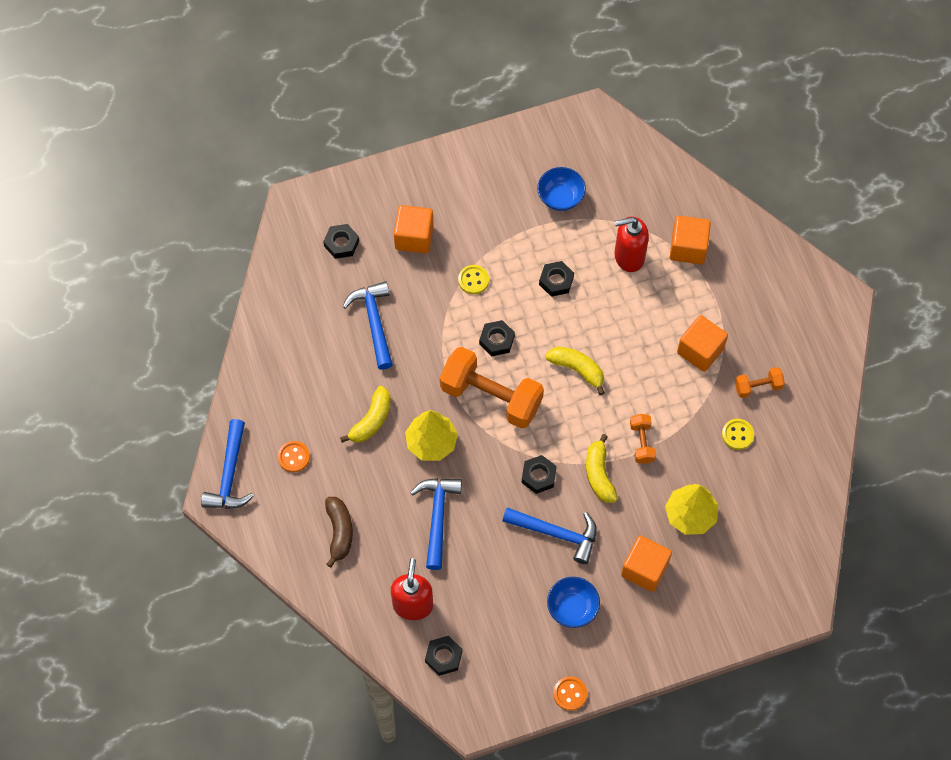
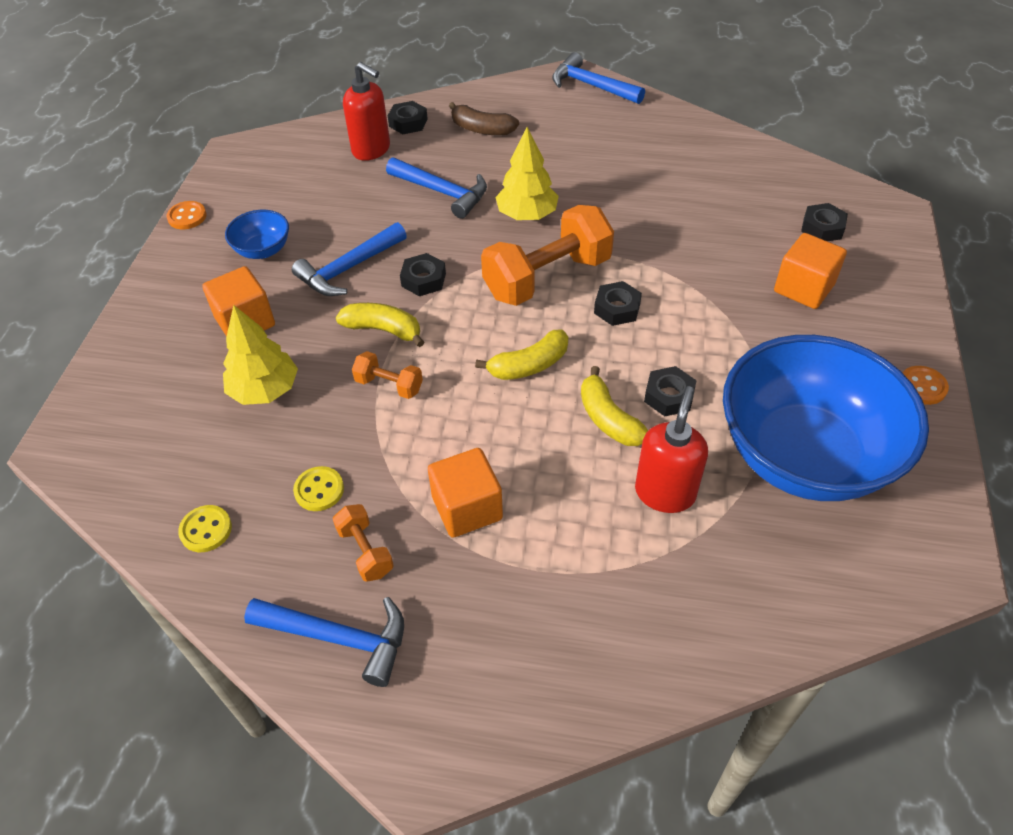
camera: 120 degrees right, 15 degrees down
orange button [278,441,310,472] -> orange button moved to [903,366,949,405]
yellow banana [340,386,391,443] -> yellow banana moved to [581,366,648,446]
blue hammer [343,281,393,370] -> blue hammer moved to [244,597,404,687]
black nut [425,636,463,676] -> black nut moved to [388,101,428,134]
yellow button [458,265,489,294] -> yellow button moved to [178,505,232,552]
blue bowl [537,167,586,211] -> blue bowl [723,335,929,501], size x2.43
orange cube [670,216,711,264] -> none
orange dumbbell [735,367,785,398] -> orange dumbbell turned 45 degrees counterclockwise [333,504,394,582]

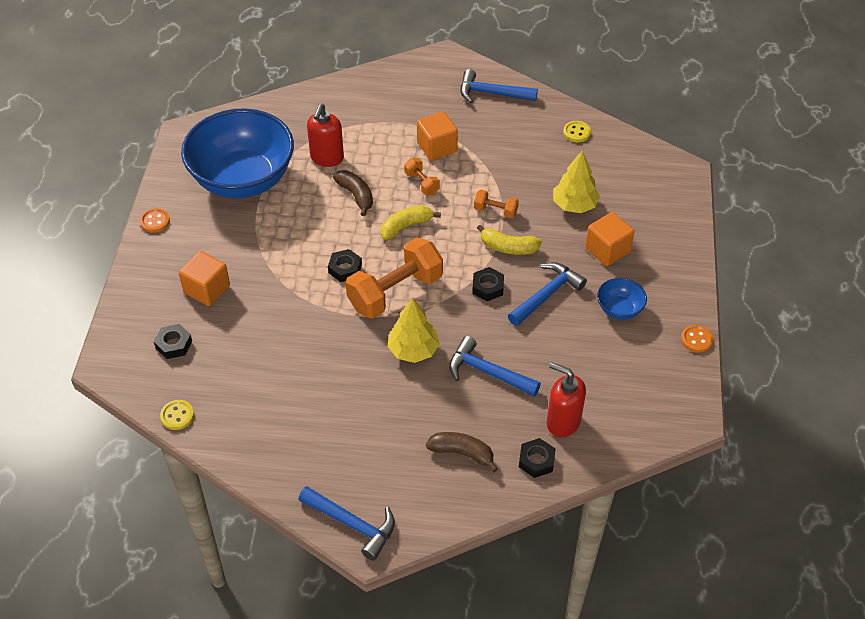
camera: 175 degrees right, 0 degrees up
yellow button [293,466,344,511] -> yellow button moved to [160,400,194,430]
orange dumbbell [333,504,394,582] -> orange dumbbell moved to [404,158,440,195]
yellow banana [581,366,648,446] -> brown banana [333,170,373,216]
black nut [644,366,697,416] -> none

